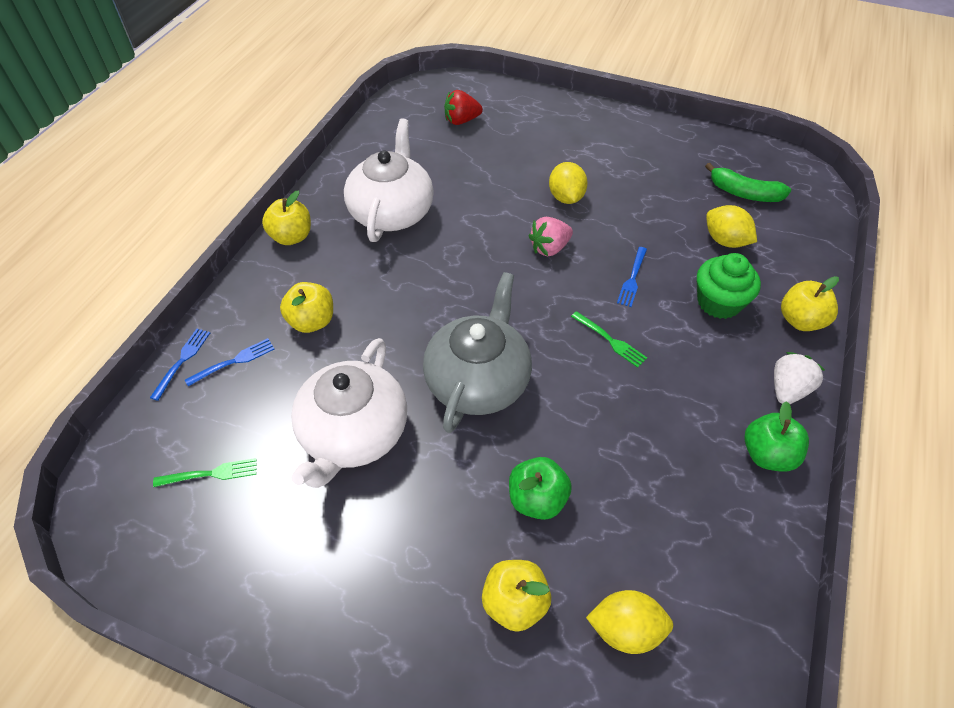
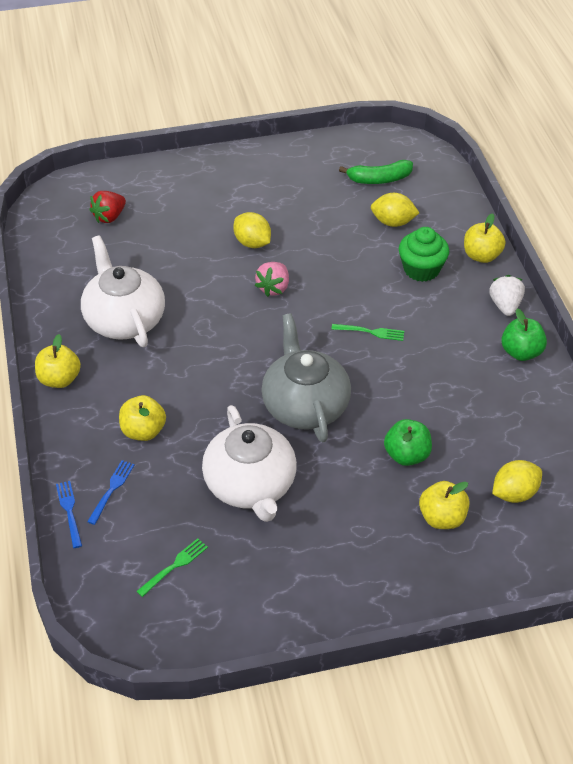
camera: 35 degrees left, 5 degrees down
blue fork [617,247,647,307] -> none

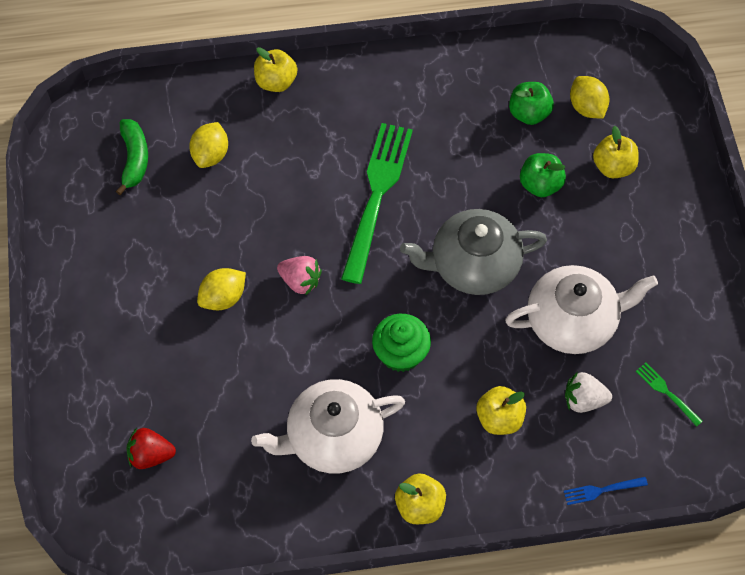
camera: 85 degrees left, 15 degrees up
blue fork [87,460,135,525] -> none
red strawberry [89,191,126,223] -> red strawberry turned 135 degrees clockwise [127,428,176,469]
green fork [331,324,404,341] -> green fork [341,123,413,284], size x2.44
green cupcake [399,227,449,282] -> green cupcake moved to [372,314,431,372]
white strawberry [489,275,525,316] -> white strawberry moved to [565,372,612,413]
green apple [501,309,547,361] -> green apple moved to [509,82,554,125]

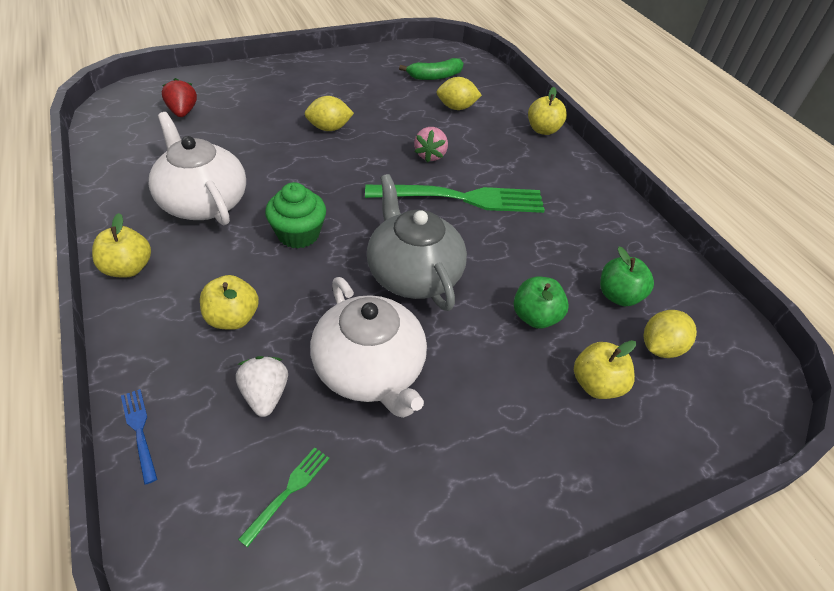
camera: 70 degrees right, 15 degrees down
yellow lemon [197,268,246,310] -> yellow lemon turned 45 degrees counterclockwise [305,96,354,131]
pink strawberry [277,256,322,296] -> pink strawberry moved to [414,127,448,163]

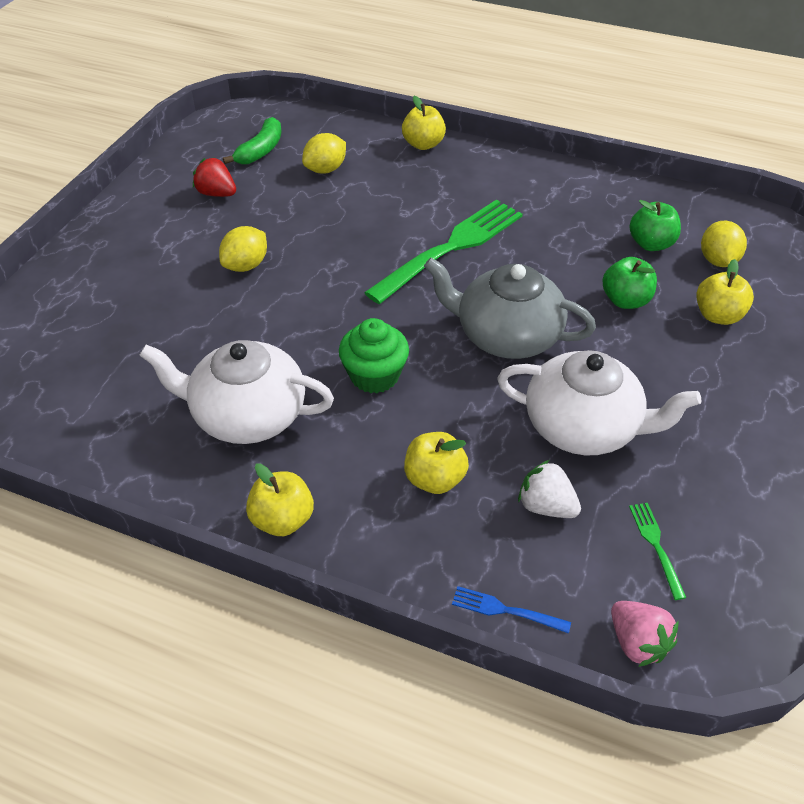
camera: 40 degrees left, 0 degrees up
red strawberry [162,78,197,117] -> red strawberry moved to [193,157,236,197]
pink strawberry [414,127,448,163] -> pink strawberry moved to [611,601,679,667]

